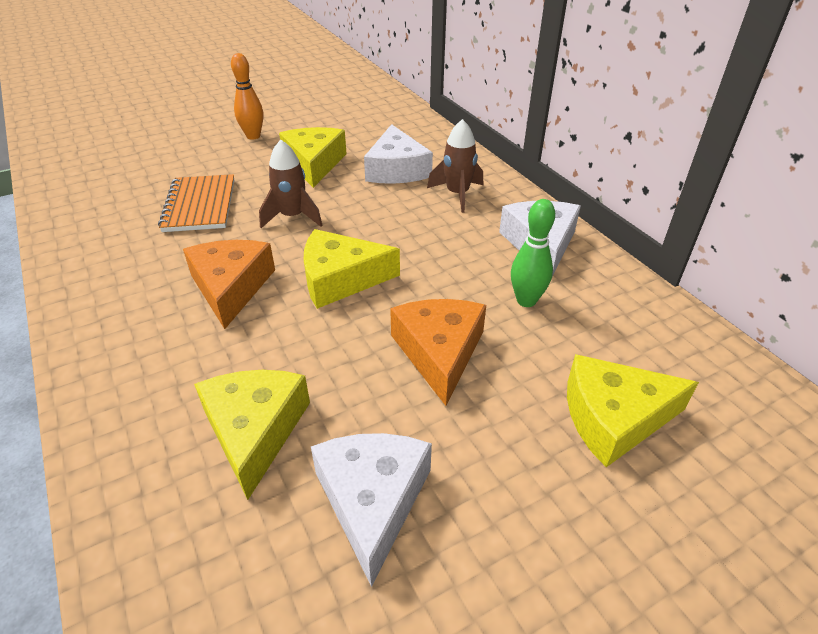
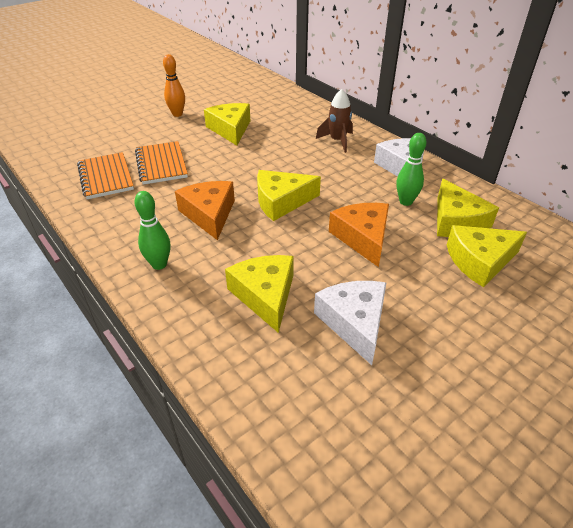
camera: 10 degrees left, 0 degrees up
brown rocket [259,140,323,228] -> none
white cheese [364,124,433,184] -> none
none -> orange notebook [77,152,134,199]
none -> green bowling pin [134,191,170,270]
none -> yellow cheese [437,179,499,237]

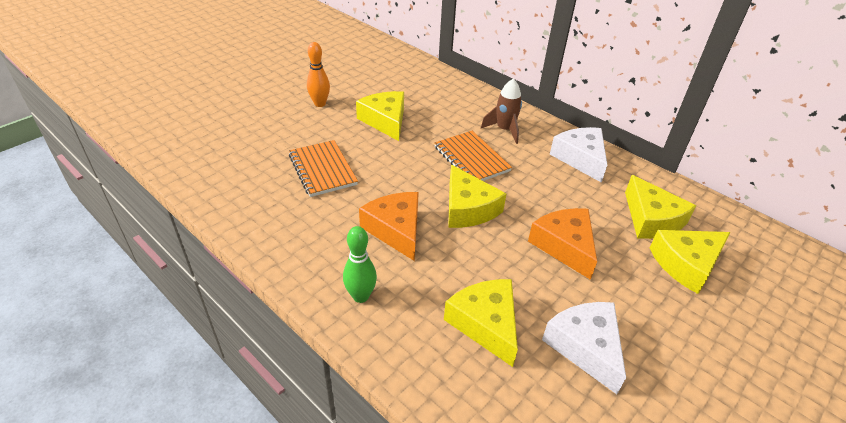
camera: 10 degrees left, 0 degrees up
orange notebook [77,152,134,199] -> orange notebook moved to [435,131,512,181]
yellow cheese [257,170,321,221] -> yellow cheese turned 90 degrees counterclockwise [448,165,506,228]
green bowling pin [396,133,426,206] -> none

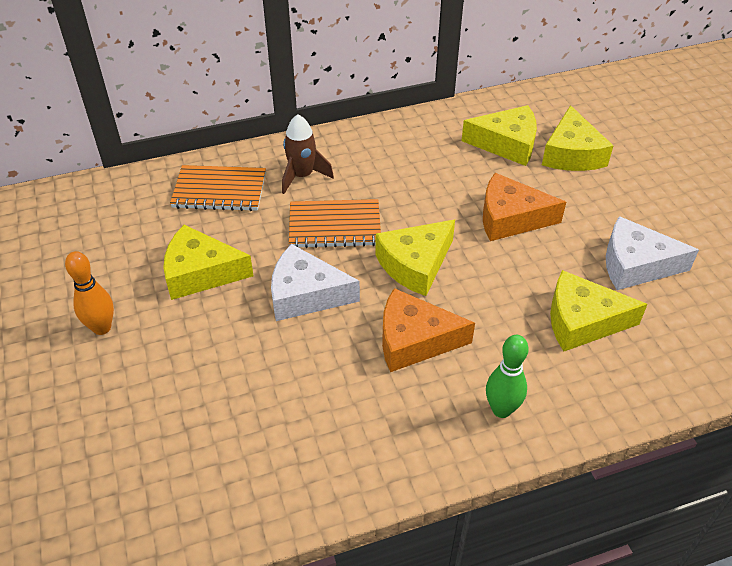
camera: 60 degrees left, 5 degrees up
orange notebook [289,140,358,197] -> orange notebook moved to [170,165,266,211]
yellow cheese [448,165,506,228] -> yellow cheese turned 135 degrees clockwise [375,220,455,296]
white cheese [550,127,607,183] -> white cheese moved to [271,244,360,321]

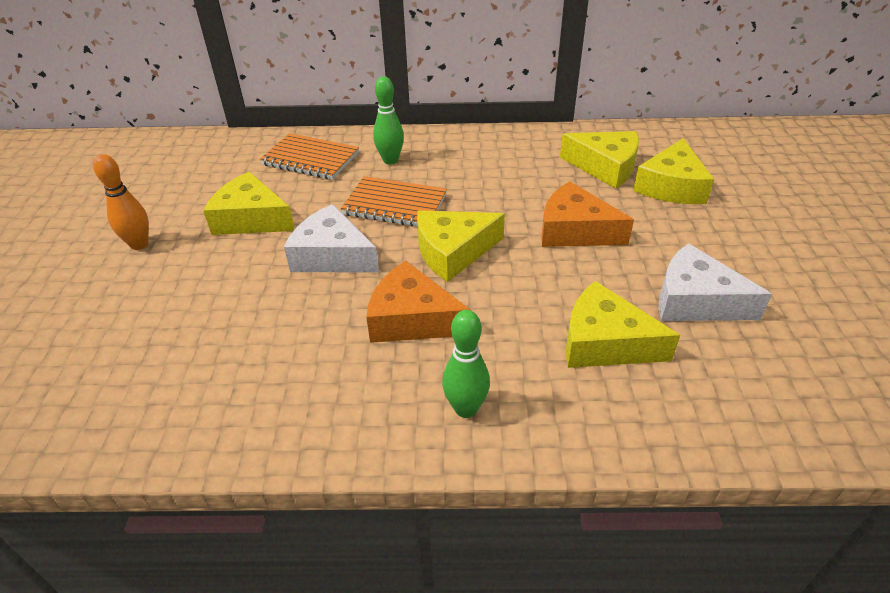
camera: 20 degrees right, 5 degrees down
brown rocket [282,114,334,194] -> green bowling pin [373,76,404,165]

